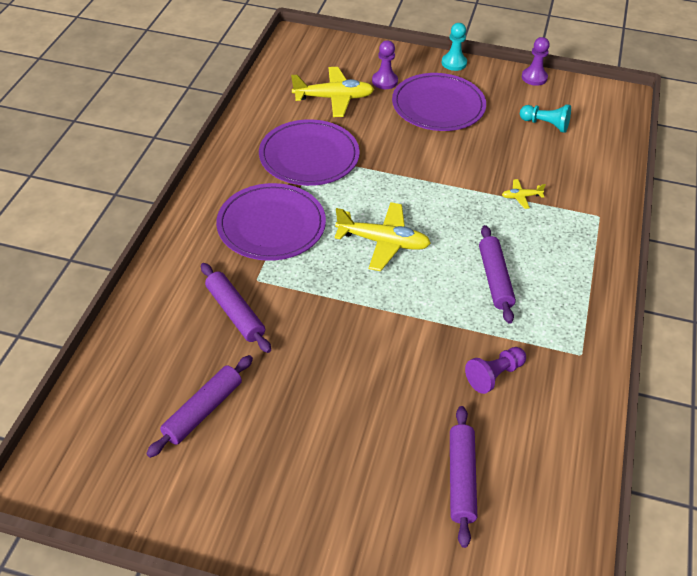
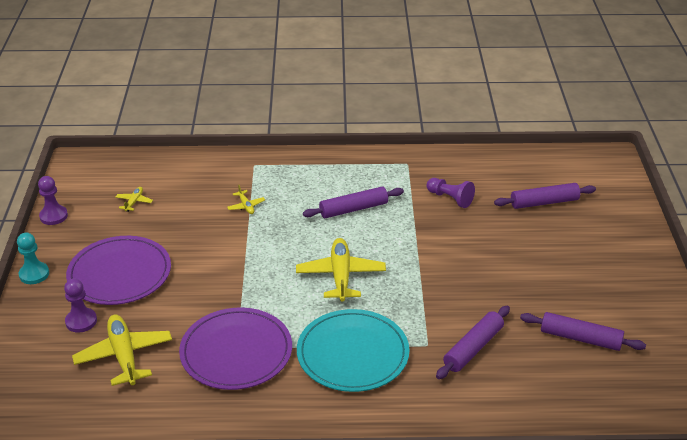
camera: 105 degrees left, 10 degrees down
purple plate [216,183,326,261] -> turquoise plate [297,309,409,392]
turquoise pawn [520,104,571,133] -> yellow plane [116,187,153,212]

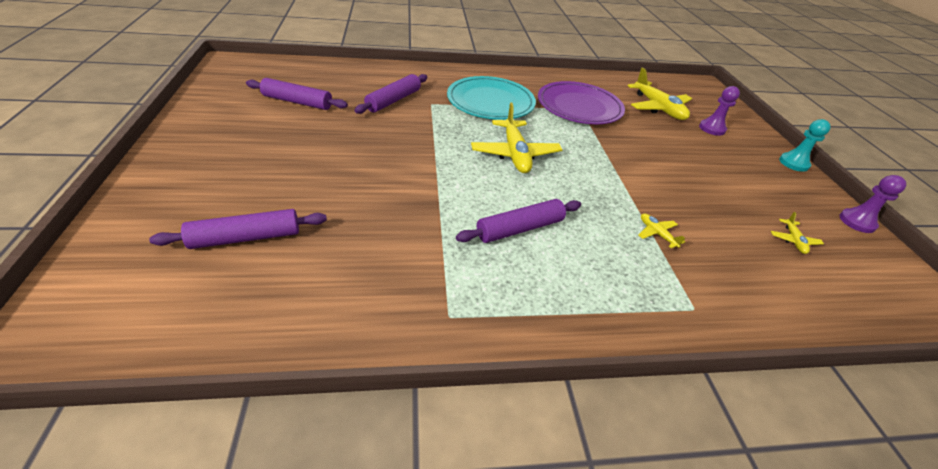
camera: 170 degrees right, 5 degrees up
purple plate [66,236,171,305] -> none
purple pawn [427,178,475,208] -> none

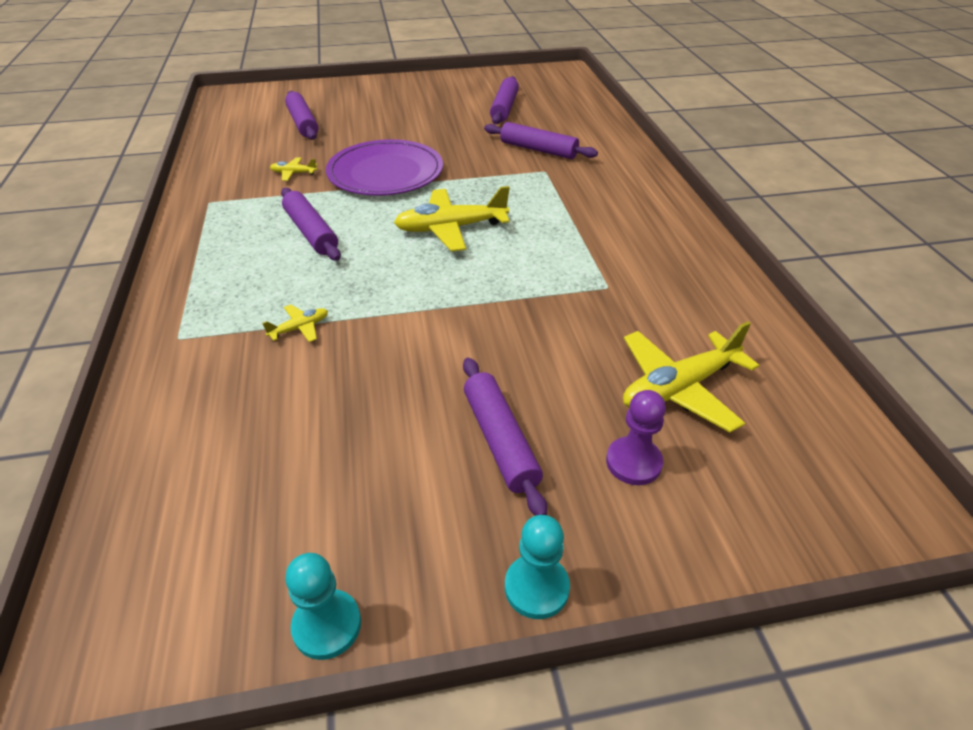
camera: 90 degrees right, 0 degrees up
turquoise plate [447,76,536,120] -> none
purple plate [538,81,625,124] -> purple plate moved to [326,139,443,196]
yellow plane [771,212,824,254] -> yellow plane moved to [270,157,318,181]
purple pawn [839,175,906,233] -> turquoise pawn [285,553,361,660]
none -> purple rolling pin [463,358,547,516]

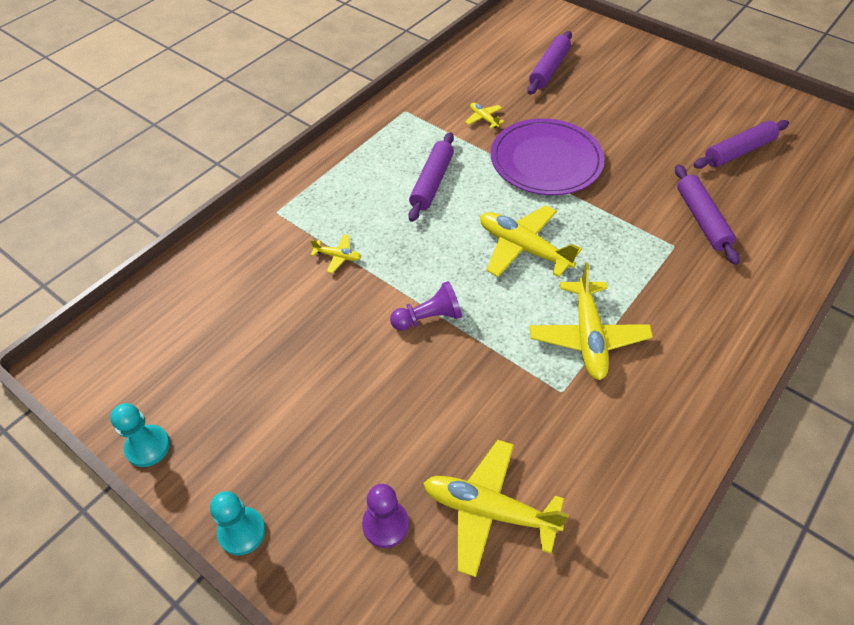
camera: 50 degrees right, 10 degrees up
purple rolling pin [463,358,547,516] -> none
none -> purple pawn [390,281,462,331]
none -> yellow plane [530,263,653,380]

